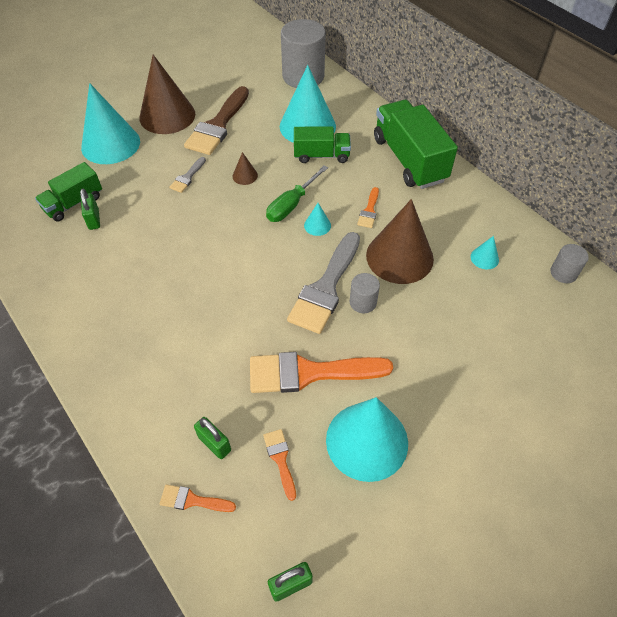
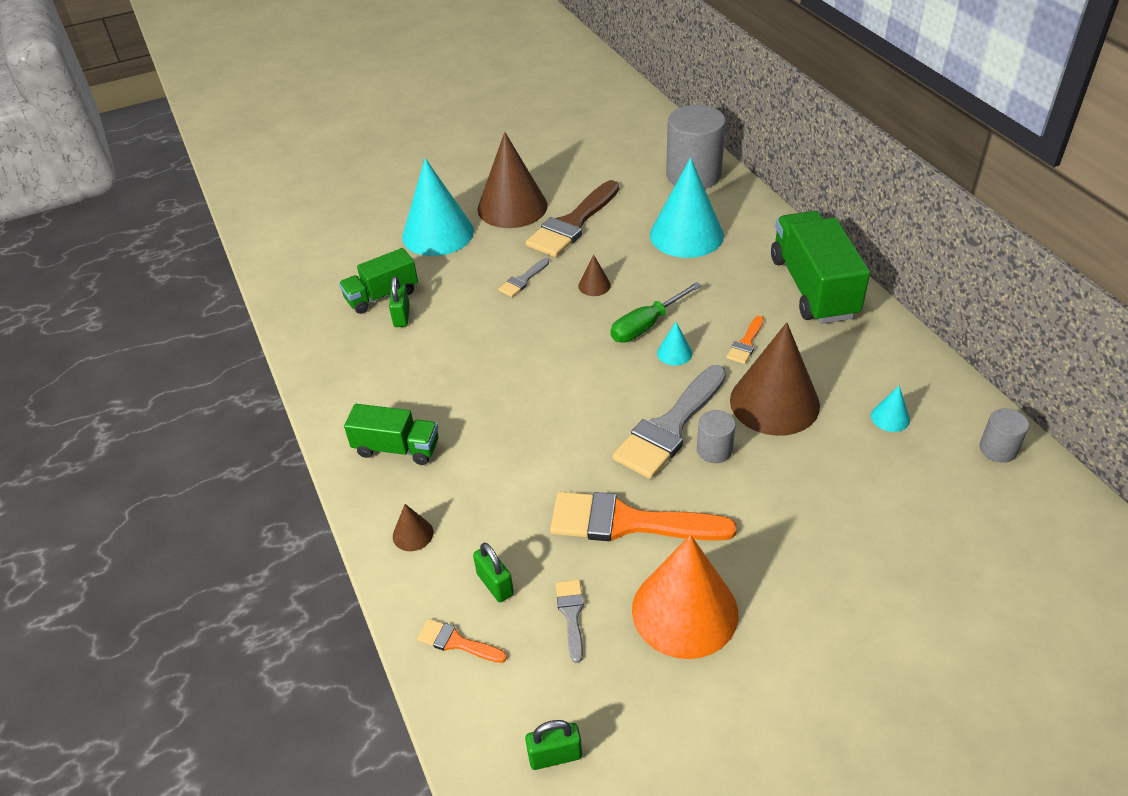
camera: 15 degrees right, 10 degrees down
orange brush [263,429,296,501] -> grey brush [556,580,584,663]
green truck [294,126,351,163] -> green truck moved to [344,404,439,465]
turquoise cone [326,397,408,482] -> orange cone [632,535,738,659]
none -> brown cone [393,504,433,551]

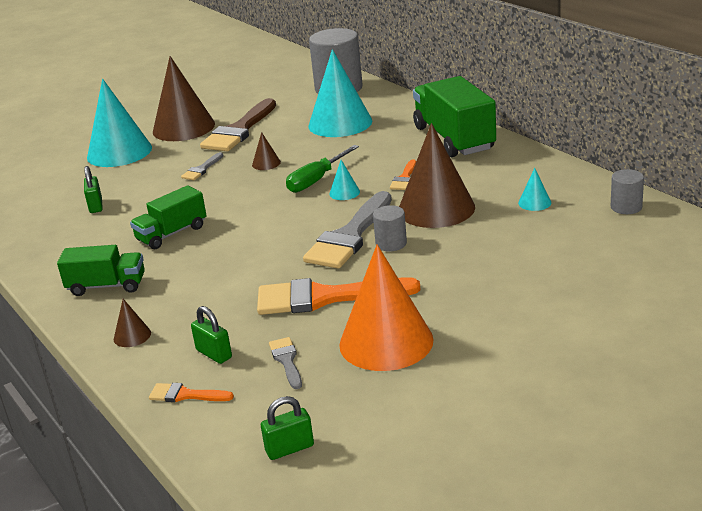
camera: 10 degrees left, 15 degrees down
green truck [339,248,418,314] -> green truck moved to [130,185,207,249]

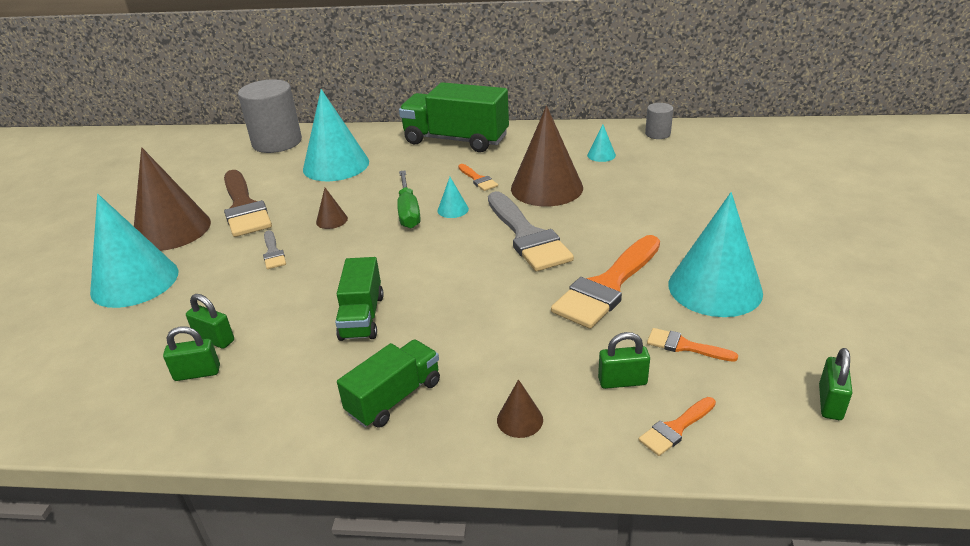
camera: 50 degrees left, 5 degrees up
grey brush [269,337,302,389] -> orange brush [647,328,738,362]
orange cone [339,244,434,371] -> turquoise cone [669,192,763,317]
grey cylinder [373,205,407,252] -> none
none -> green padlock [163,326,220,381]

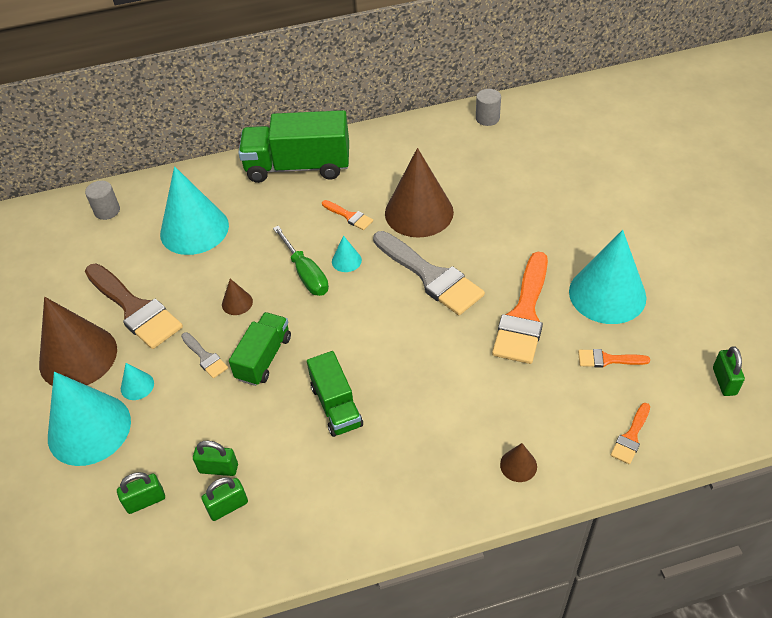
camera: 20 degrees left, 15 degrees up
grey cylinder [238,79,302,153] -> grey cylinder [85,181,120,220], size x0.48
green truck [337,339,440,428] -> green truck moved to [229,312,291,386]
turquoise cone [587,124,616,162] -> turquoise cone moved to [121,363,154,400]
green padlock [598,332,650,389] -> green padlock moved to [117,472,165,514]

